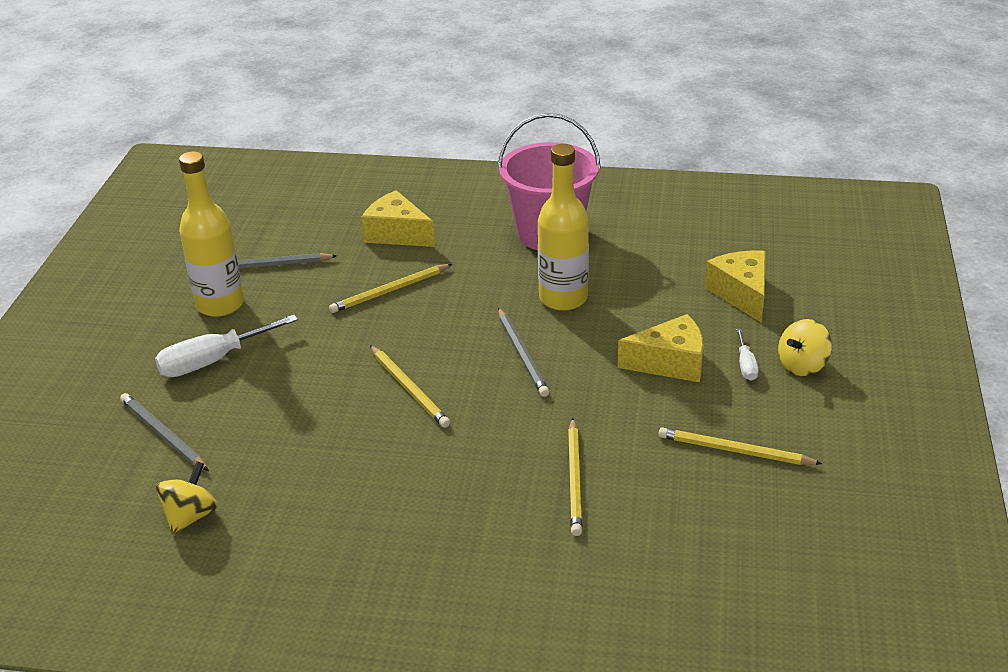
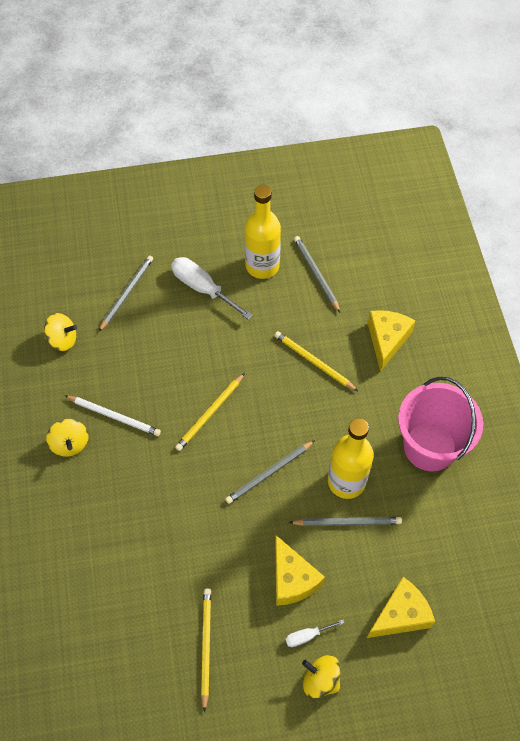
camera: 70 degrees right, 25 degrees up
yellow pencil [568,418,582,536] -> none
none -> yellow spinning top [46,419,89,457]
none -> white pencil [64,395,161,436]
none -> grey pencil [289,517,402,526]

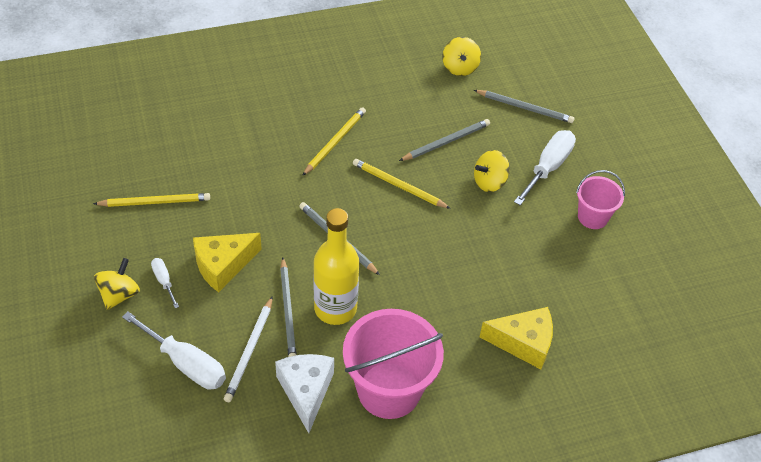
camera: 80 degrees right, 10 degrees down
yellow spinning top [46,419,89,457] -> yellow spinning top moved to [474,150,510,192]
white pencil [64,395,161,436] -> white pencil moved to [224,296,273,402]
yellow bottle [245,185,281,279] -> pink bucket [576,170,625,229]
yellow pencil [274,331,358,391] -> yellow pencil moved to [302,107,366,176]
grey pencil [294,236,340,312] -> grey pencil moved to [399,119,490,161]
yellow cheese [367,577,435,638] -> white screwdriver [122,311,226,390]
none -> white cheese [275,354,334,433]

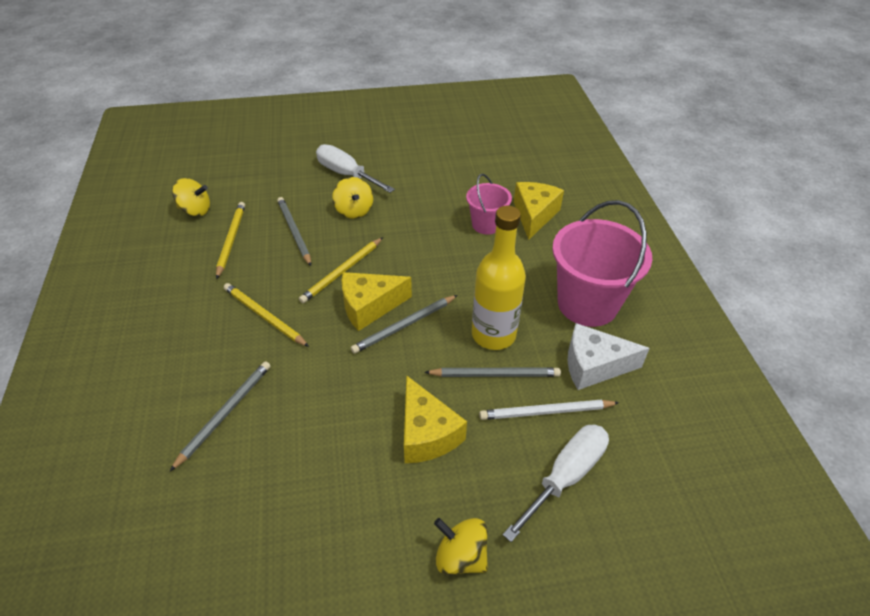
camera: 80 degrees left, 5 degrees down
yellow pencil [93,193,210,207] -> yellow pencil moved to [216,202,245,279]
white screwdriver [151,258,179,308] -> none
white pencil [224,296,273,402] -> white pencil turned 150 degrees clockwise [479,400,619,420]
grey pencil [474,90,574,123] -> grey pencil moved to [170,361,271,471]
pink bucket [576,170,625,229] -> pink bucket moved to [466,174,512,235]
none -> yellow cheese [341,272,412,331]

